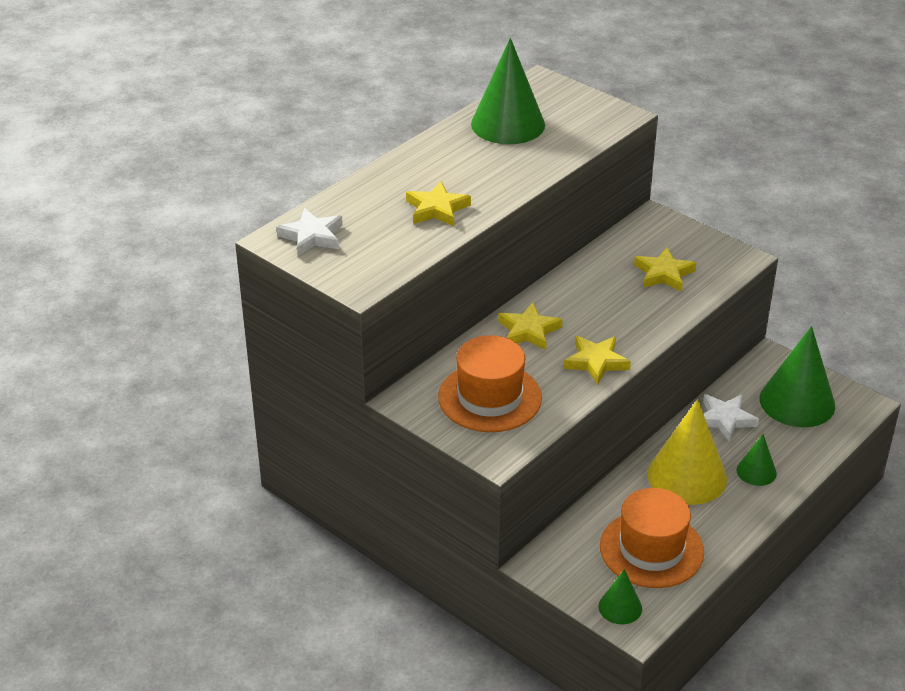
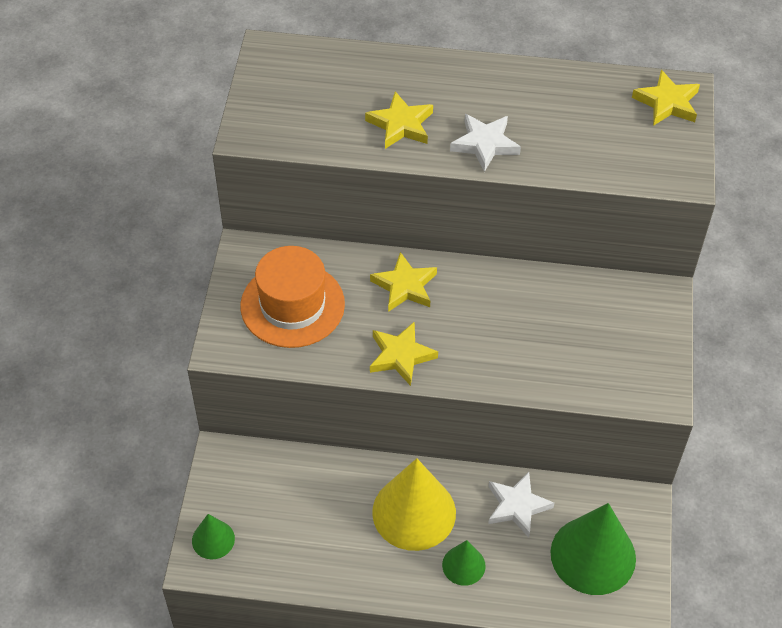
camera: 55 degrees right, 15 degrees up
white star [276,208,343,256] -> white star moved to [450,114,521,172]
green cone [471,38,545,144] -> none
orange hat [600,488,704,588] -> none
yellow star [634,247,697,292] -> yellow star moved to [632,70,700,126]

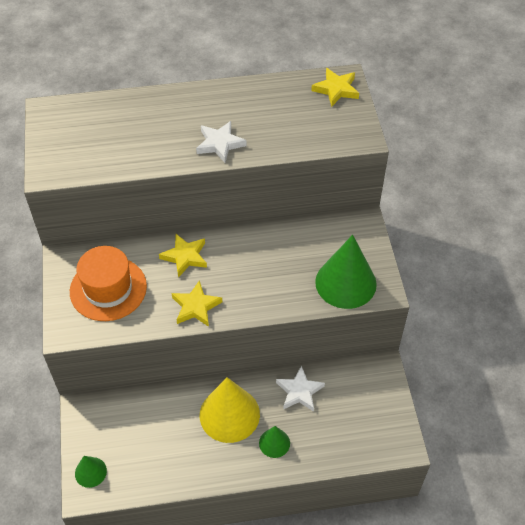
camera: 15 degrees left, 0 degrees up
yellow star [365,91,433,149] -> none
green cone [551,503,636,595] -> green cone moved to [315,235,377,309]

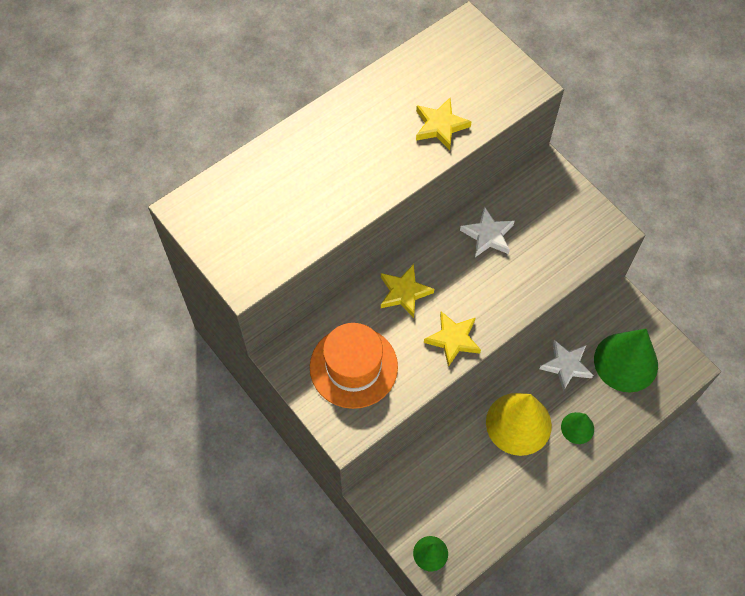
camera: 30 degrees left, 10 degrees up
white star [196,121,246,163] -> white star moved to [460,207,514,257]
yellow star [311,68,359,107] -> yellow star moved to [416,98,472,150]
green cone [315,235,377,309] -> green cone moved to [594,329,658,392]

